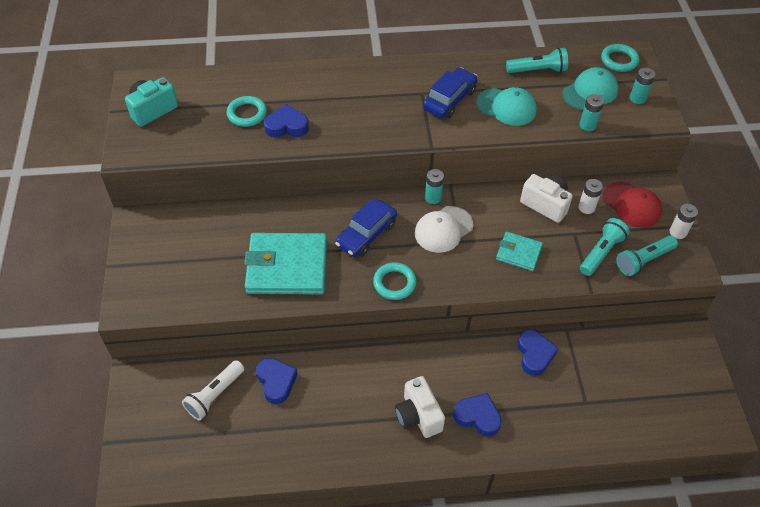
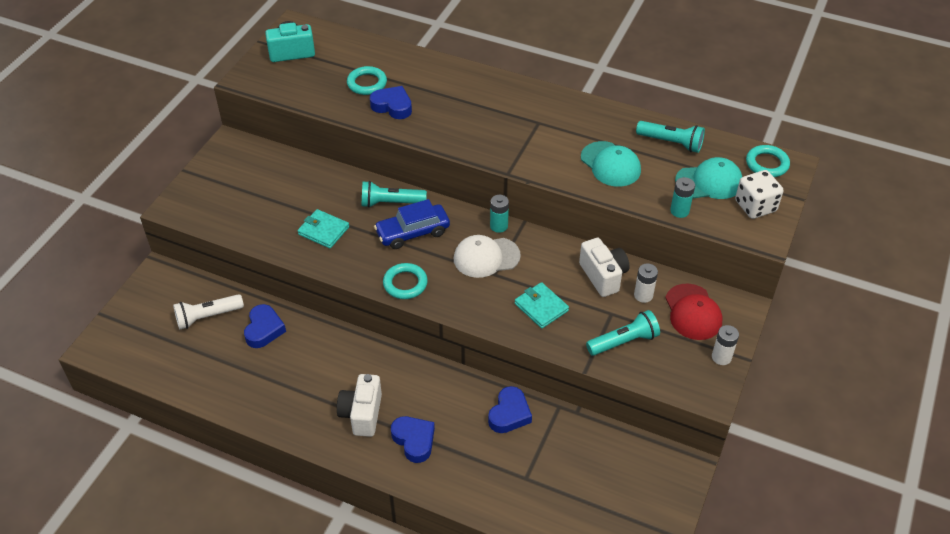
camera: 30 degrees right, 5 degrees down
turquoise wallet [244,233,327,295] -> turquoise wallet [298,209,349,248], size x0.51
blue car [423,67,478,118] -> none
turquoise flashlight [617,236,678,276] -> turquoise flashlight moved to [362,181,427,208]
turquoise battery [630,68,655,104] -> white dice [735,170,783,219]

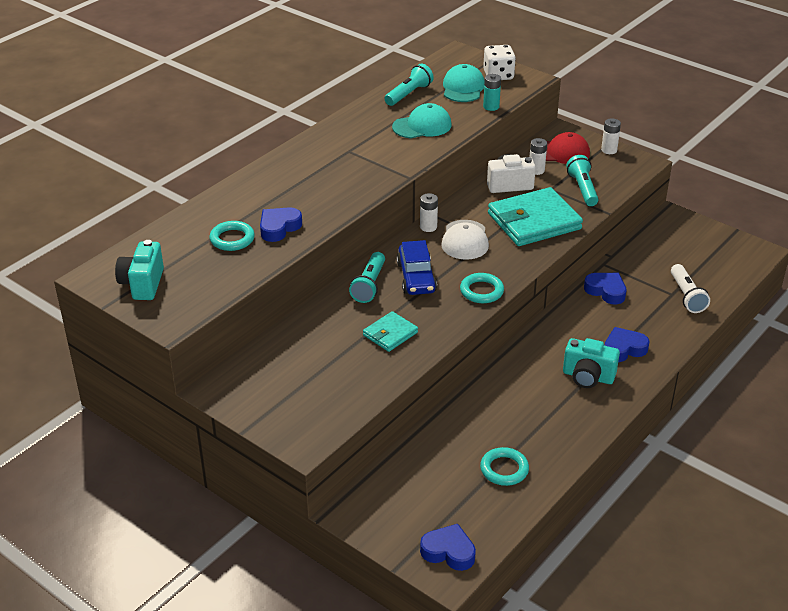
camera: 75 degrees left, 10 degrees down
white flashlight [173,294,244,329] -> white flashlight moved to [671,264,710,313]
blue heart [244,304,286,348] -> blue heart moved to [420,524,476,571]
white camera [337,374,382,437] -> turquoise camera [563,338,620,388]
turquoise battery [490,195,509,233] -> white battery [420,193,438,232]
turquoise wallet [515,282,569,328] -> turquoise wallet [488,187,583,246], size x1.94
turquoise ring [746,145,790,177] -> turquoise ring moved to [480,447,529,486]

